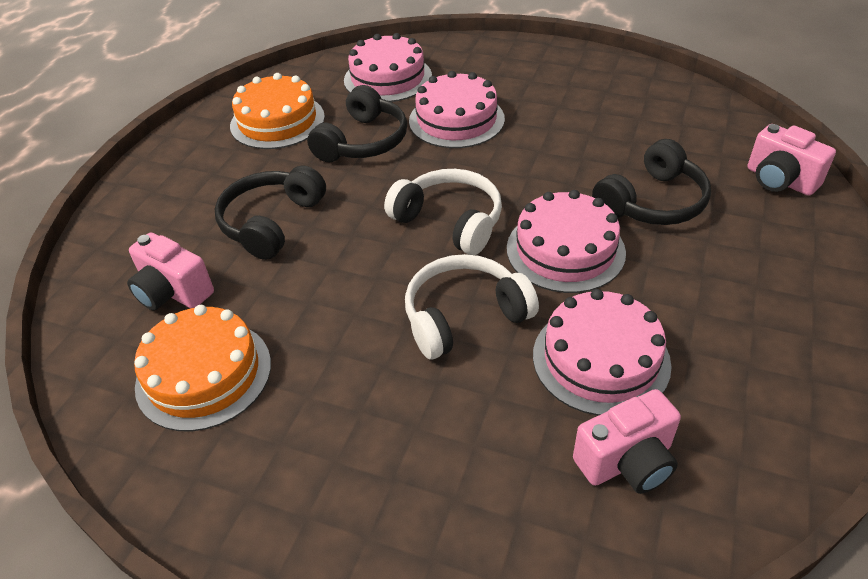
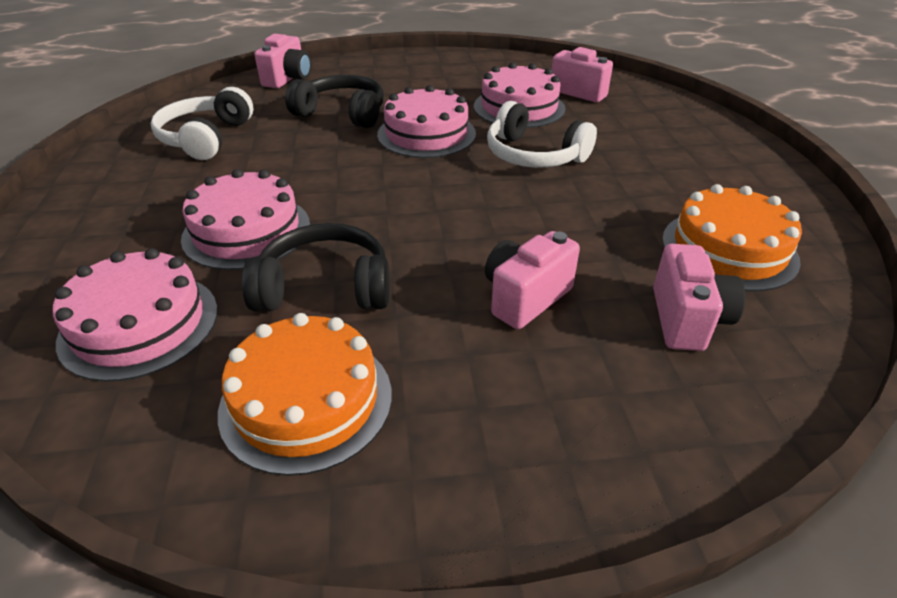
camera: 120 degrees left, 5 degrees down
black headphones [215,165,326,260] -> pink camera [485,231,580,329]
white headphones [384,169,502,255] -> white headphones moved to [151,87,253,160]

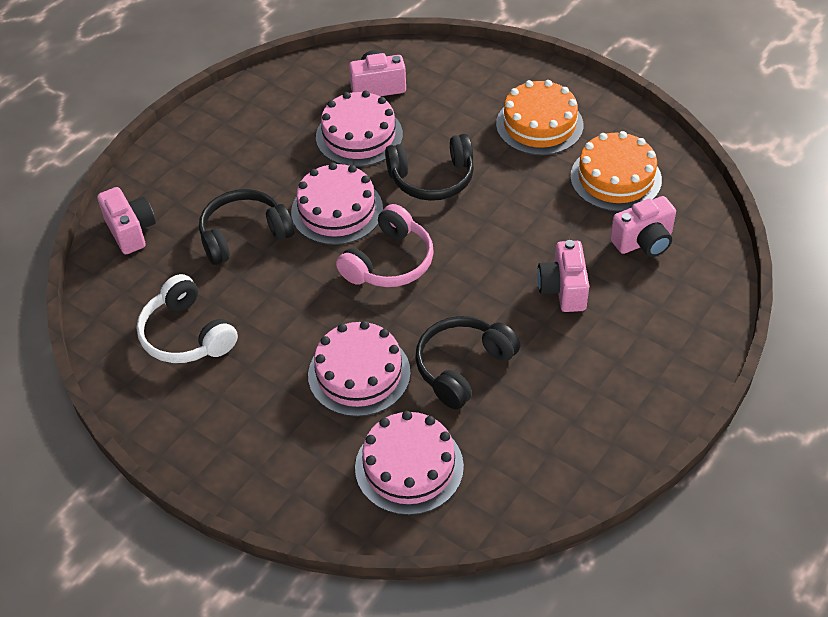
camera: 45 degrees left, 10 degrees up
orange cake [218,313,392,476] -> orange cake moved to [496,80,583,155]
white headphones [487,101,597,168] -> black headphones [385,134,474,201]
pink camera [653,244,745,351] -> pink camera turned 105 degrees clockwise [610,196,676,257]
none -> pink headphones [336,204,434,287]

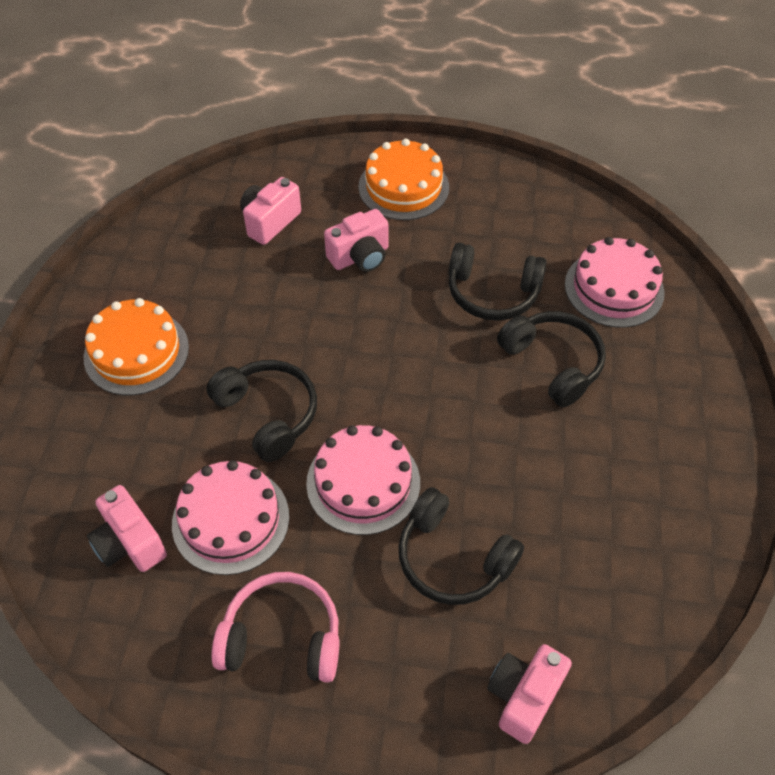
camera: 120 degrees left, 5 degrees up
white headphones [137,274,238,363] -> none
pink cake [308,321,411,417] -> black headphones [497,311,606,407]
pink headphones [336,204,434,287] -> pink headphones moved to [212,572,340,683]
orange cake [570,131,662,212] -> orange cake moved to [358,139,449,220]
pink camera [610,196,676,257] -> pink camera turned 90 degrees counterclockwise [240,177,301,245]

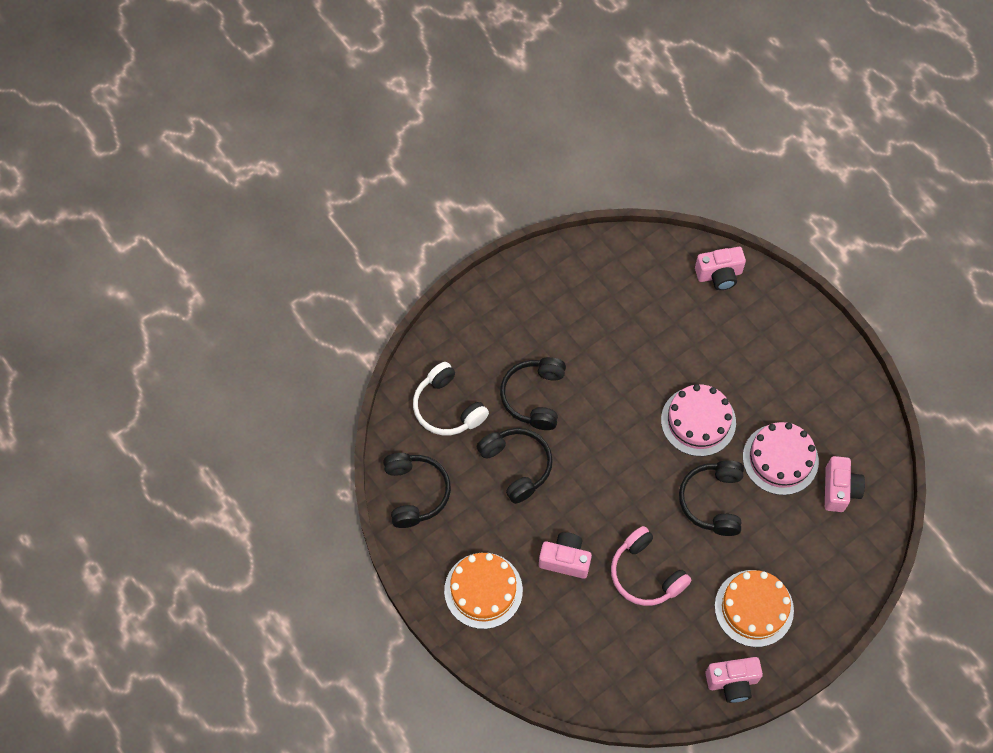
camera: 135 degrees left, 10 degrees up
pink headphones [212,572,340,683] -> pink headphones moved to [611,526,691,606]
pink camera [240,177,301,245] -> pink camera moved to [705,657,763,703]
black headphones [398,487,524,605] -> black headphones moved to [383,453,451,528]
pink cake [565,237,665,328] -> white headphones [413,362,489,435]

